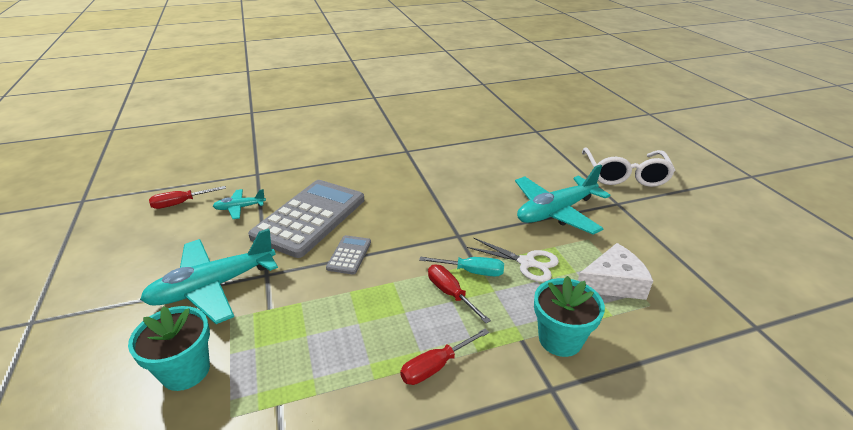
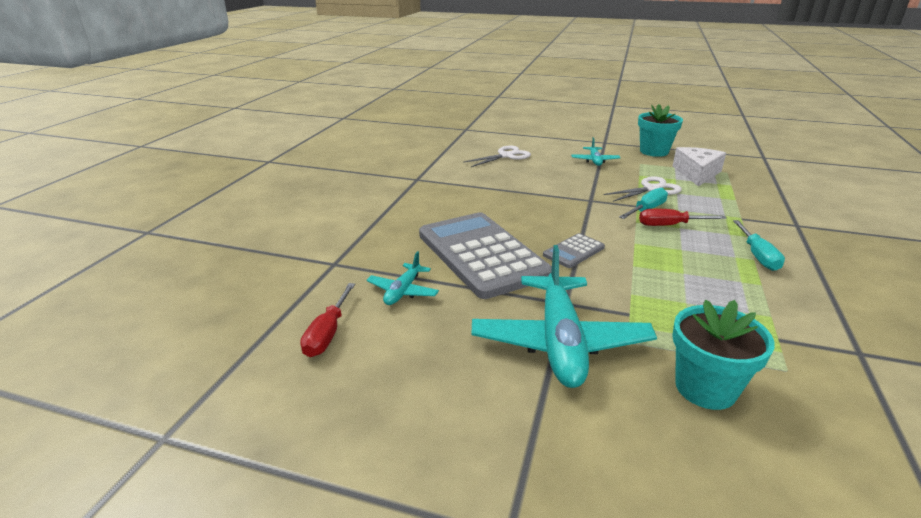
camera: 55 degrees left, 5 degrees down
grey calculator [326,235,371,275] -> grey calculator turned 90 degrees counterclockwise [543,233,605,268]
red screwdriver [400,329,489,385] -> turquoise screwdriver [733,220,785,271]
turquoise plane [515,164,610,234] -> turquoise plane [571,137,621,166], size x0.48
turquoise flower pot [534,276,605,357] -> turquoise flower pot moved to [638,104,683,157]
white glasses [582,147,675,187] -> none
none -> white scissors [463,146,531,167]

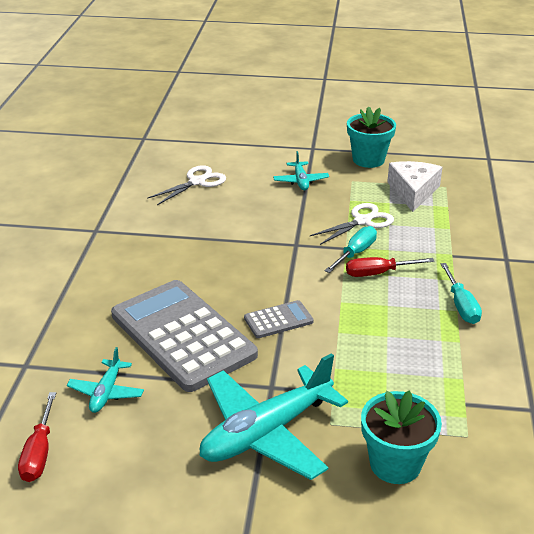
camera: 10 degrees left, 5 degrees up
turquoise plane [472,245,657,388] -> turquoise plane turned 60 degrees clockwise [200,353,348,480]
grey calculator [543,233,605,268] -> grey calculator turned 150 degrees counterclockwise [244,300,314,338]

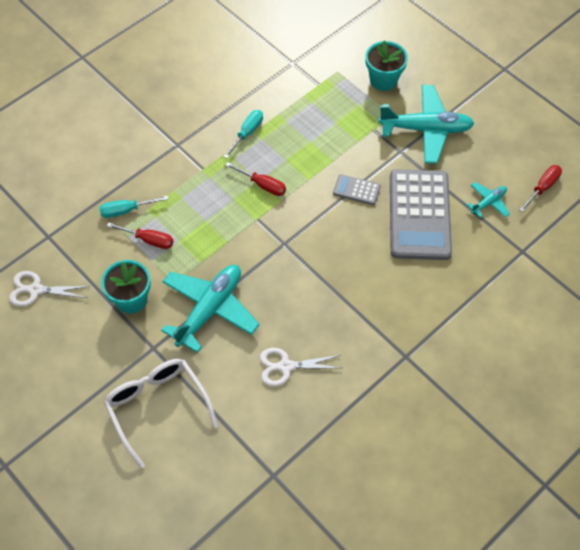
camera: 140 degrees left, 25 degrees up
turquoise plane [273,151,329,190] -> turquoise plane [161,265,260,353], size x2.06
white scissors [310,203,394,245] -> white scissors moved to [9,271,90,306]
turquoise screwdriver [325,226,377,273] -> turquoise screwdriver moved to [100,196,168,218]
white cheese [387,161,443,212] -> red screwdriver [107,223,173,249]
none -> white glasses [104,359,218,468]

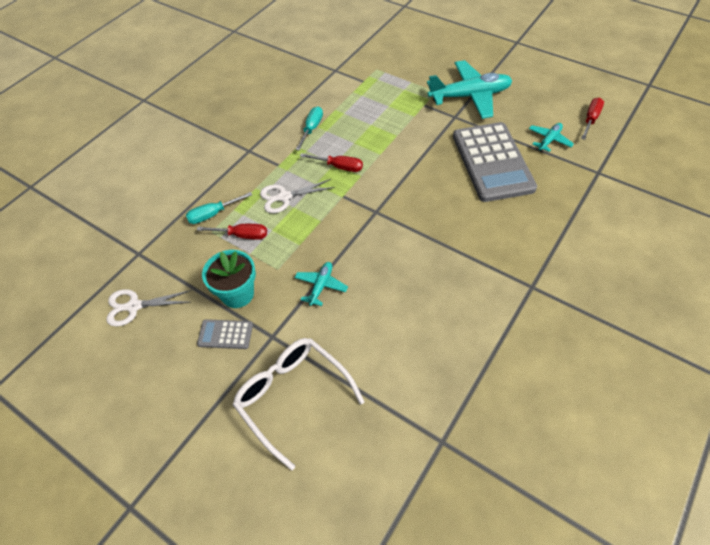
camera: 10 degrees left, 5 degrees down
turquoise plane [161,265,260,353] -> turquoise plane [294,262,348,306], size x0.48
white scissors [260,348,341,386] -> white scissors moved to [260,179,335,213]
grey calculator [333,174,381,205] -> grey calculator moved to [197,319,253,349]
turquoise flower pot [365,41,408,91] -> none

